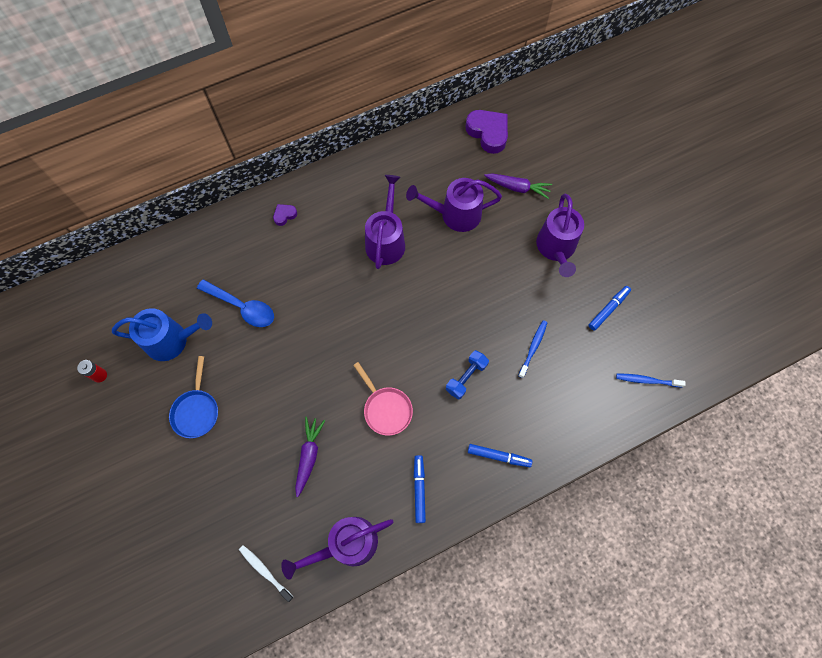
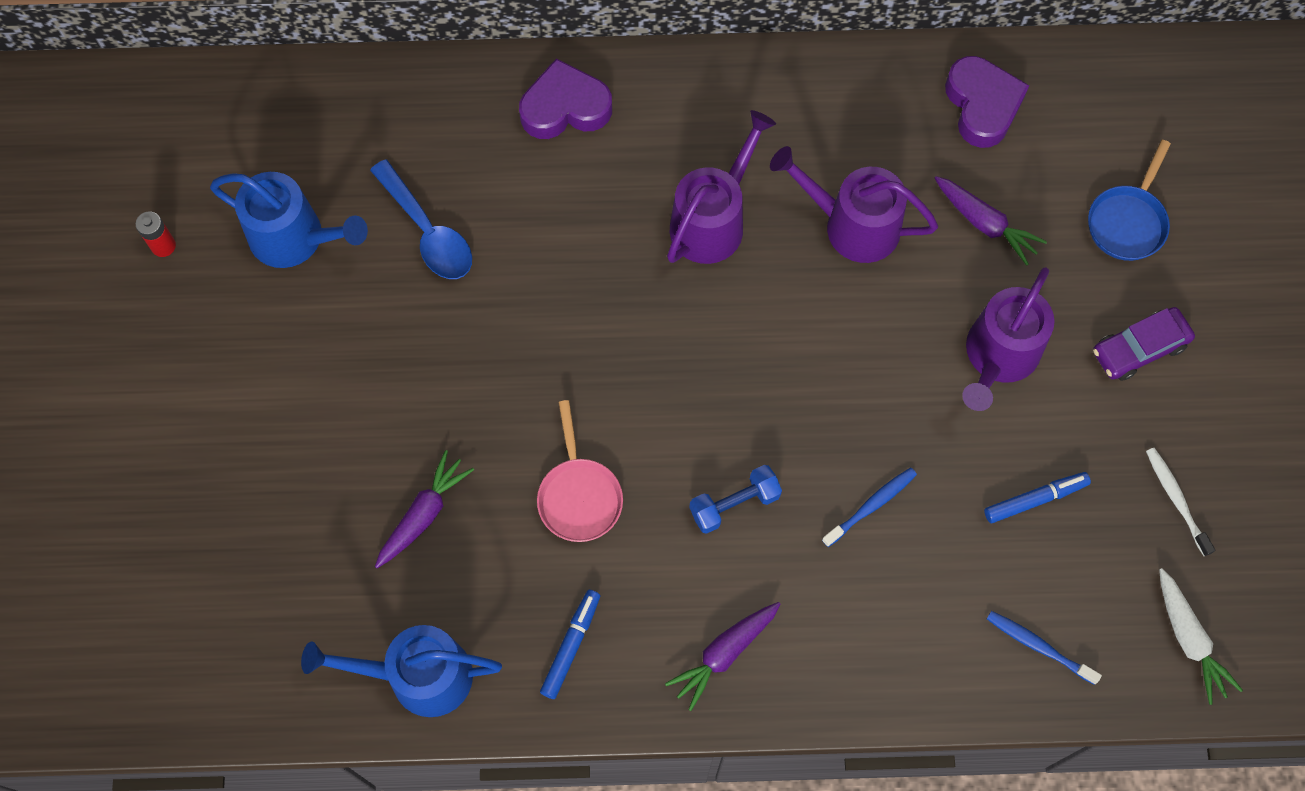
camera: 25 degrees right, 0 degrees up
blue pan [169,356,218,438] -> blue pan moved to [1088,140,1171,261]
white toothbrush [239,545,293,602] -> white toothbrush moved to [1146,448,1215,556]
purple heart [273,204,297,226] -> purple heart [519,58,612,139], size x2.05
purple watering can [281,517,394,580] -> blue watering can [301,625,502,717]
blue marker [468,444,533,467] -> purple carrot [665,602,780,711]
none -> purple car [1093,307,1195,381]
none -> white carrot [1159,568,1243,705]

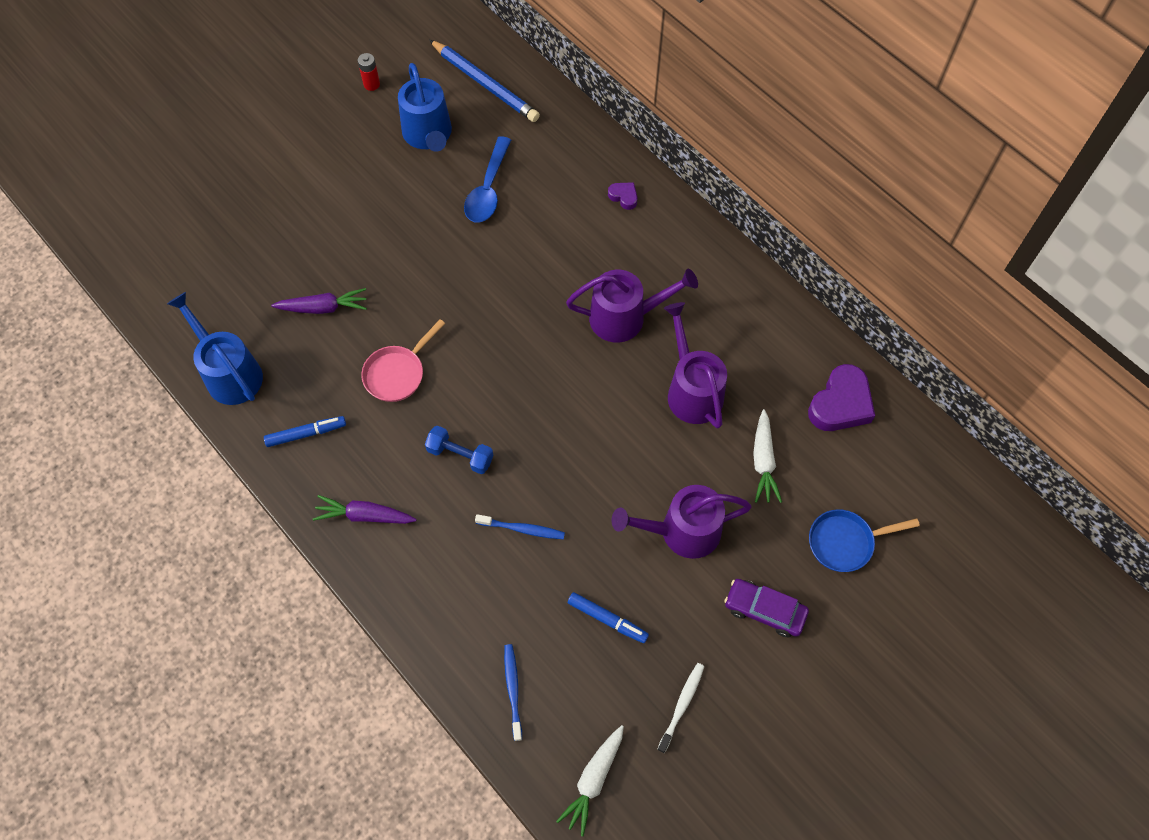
camera: 50 degrees right, 5 degrees down
purple heart [519,58,612,139] -> purple heart [608,182,638,210], size x0.49
purple carrot [934,176,1047,266] -> white carrot [753,409,782,503]
none -> blue pencil [429,40,540,122]

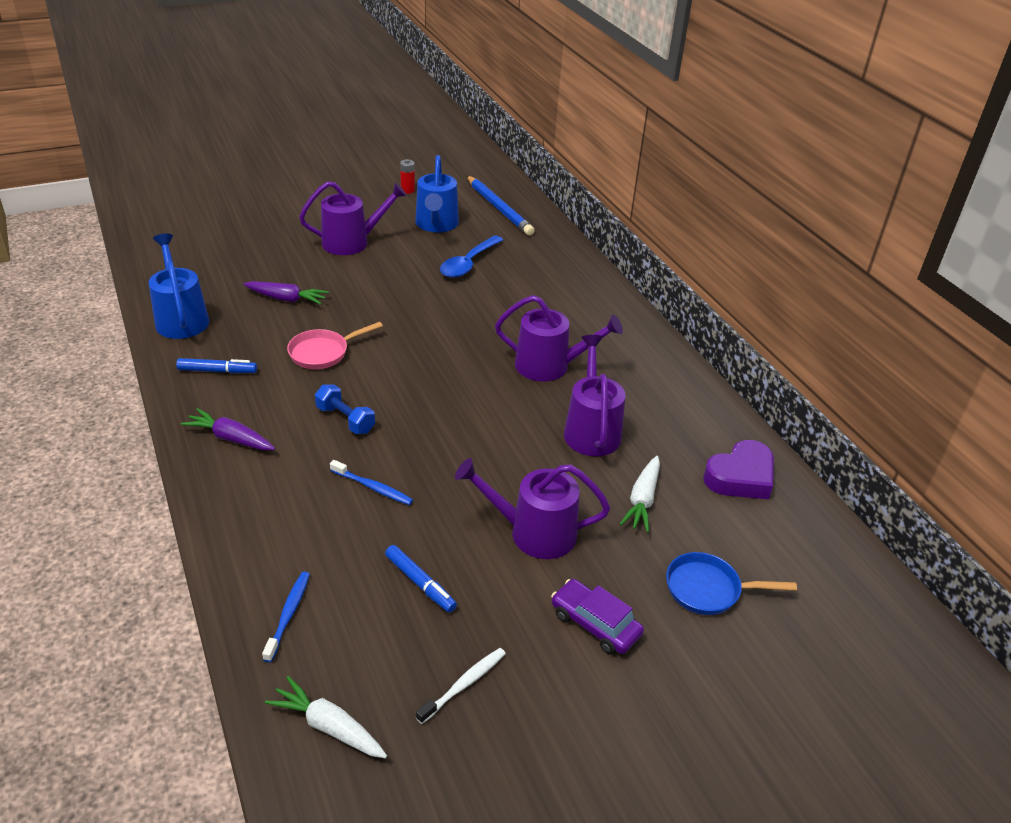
camera: 15 degrees right, 25 degrees down
white carrot [556,725,624,837] -> white carrot turned 75 degrees clockwise [265,676,387,758]
purple heart [608,182,638,210] -> none
none -> purple watering can [299,181,407,255]

